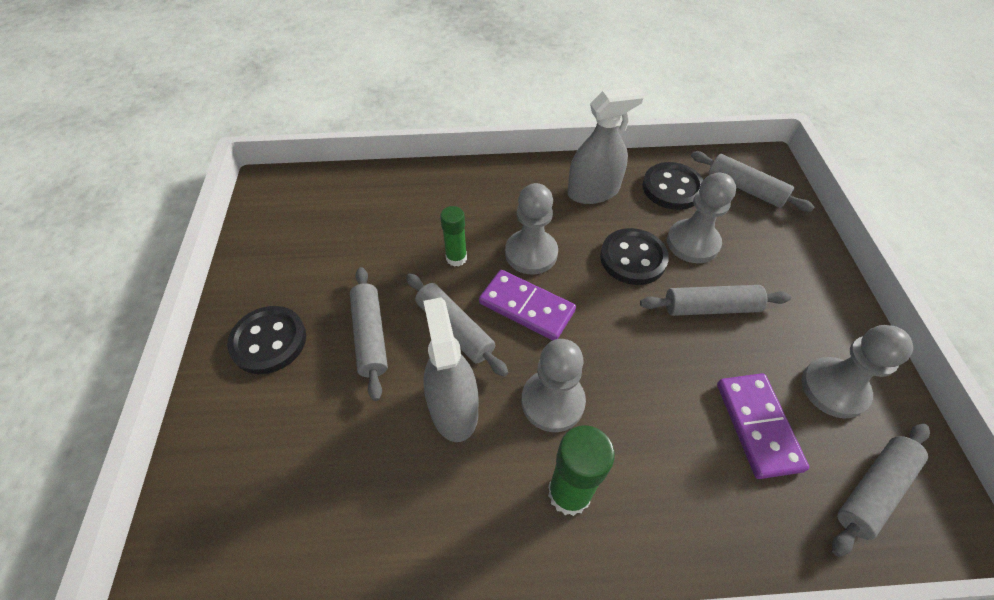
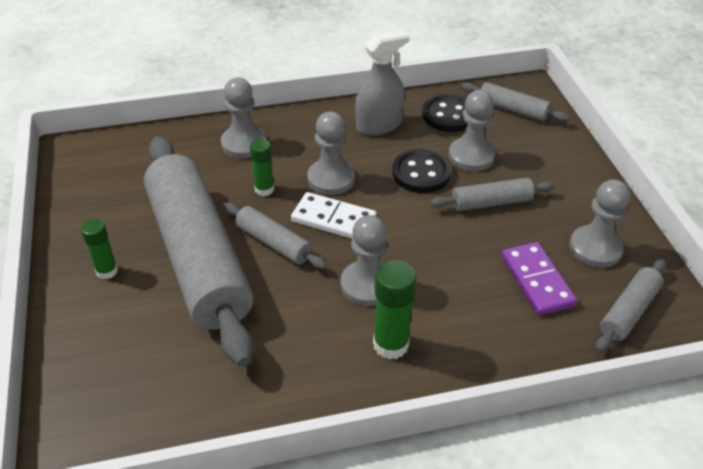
camera: 10 degrees left, 10 degrees down
black button [227,306,306,374] -> green glue stick [81,219,118,280]
grey rolling pin [350,267,388,401] -> grey rolling pin [144,136,254,367], size x2.34
grey spray bottle [423,297,478,442] -> none
purple domino [479,270,576,340] -> white domino [291,192,377,239]
none -> grey pawn [221,78,266,158]

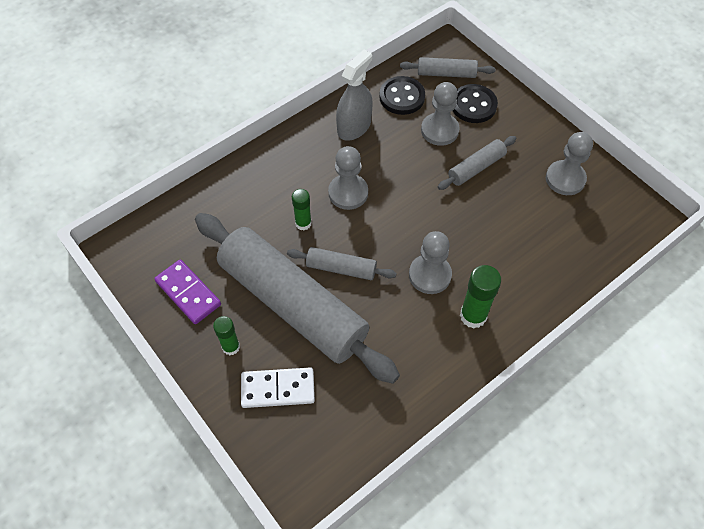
camera: 25 degrees left, 15 degrees up
grey pawn [221,78,266,158] -> none
white domino [291,192,377,239] -> white domino moved to [241,367,315,408]
black button [392,149,451,193] -> black button moved to [453,84,498,123]
purple domino [501,242,577,315] -> purple domino moved to [154,260,221,324]
grey rolling pin [596,259,665,352] -> none

